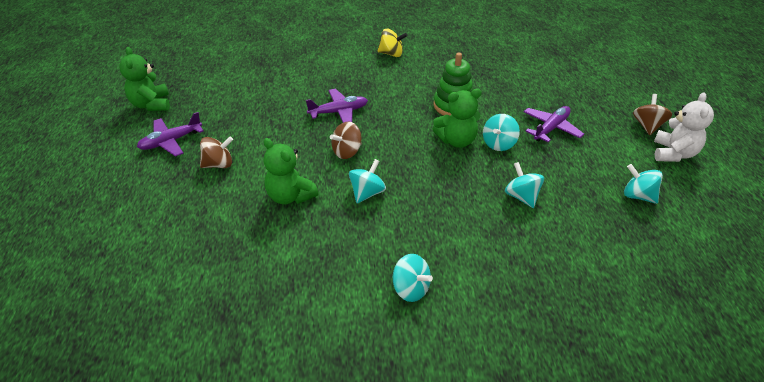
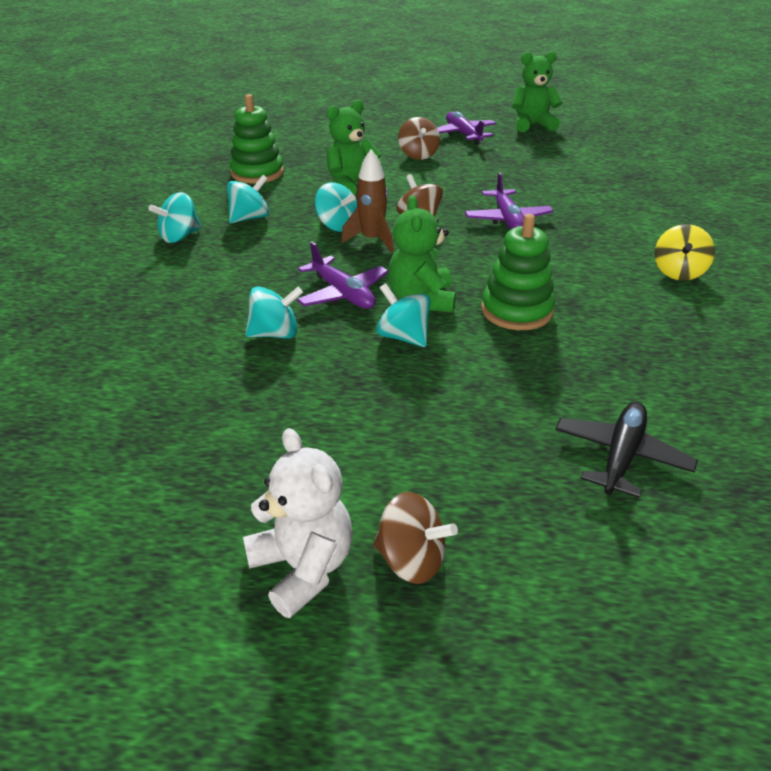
camera: 100 degrees right, 5 degrees down
purple plane [524,106,584,143] -> purple plane moved to [297,242,388,309]
turquoise spinning top [624,164,663,204] -> turquoise spinning top moved to [227,175,269,223]
white teddy bear [654,92,714,162] -> white teddy bear turned 150 degrees counterclockwise [243,428,353,618]
none -> green stacking toy [230,94,284,184]
none -> brown rocket [341,149,393,253]
none -> black plane [555,402,698,498]

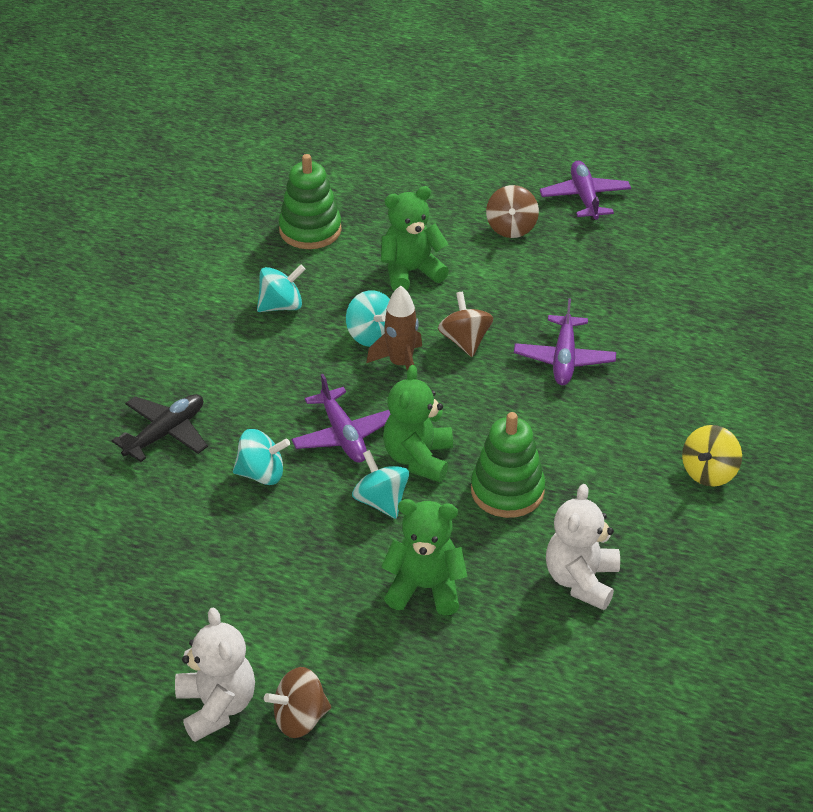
camera: 15 degrees right, 5 degrees up
turquoise spinning top [149,192,201,243] -> none
brown spinning top [373,492,458,584] -> brown spinning top turned 120 degrees clockwise [264,667,331,738]
green teddy bear [512,51,563,132] -> green teddy bear moved to [381,499,468,616]
black plane [555,402,698,498] -> black plane moved to [112,394,208,462]
none -> white teddy bear [546,484,620,610]

